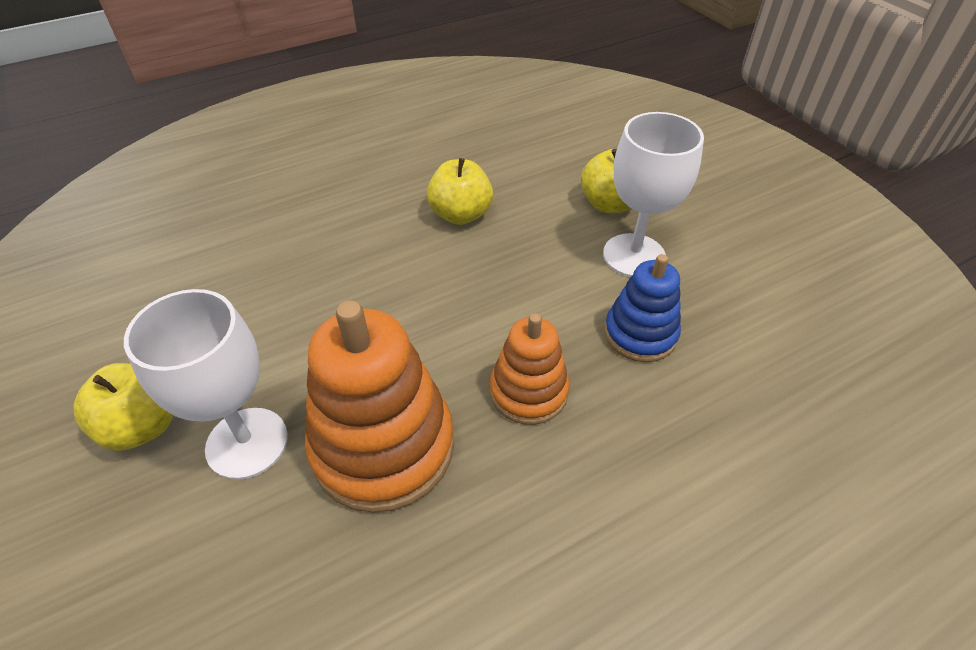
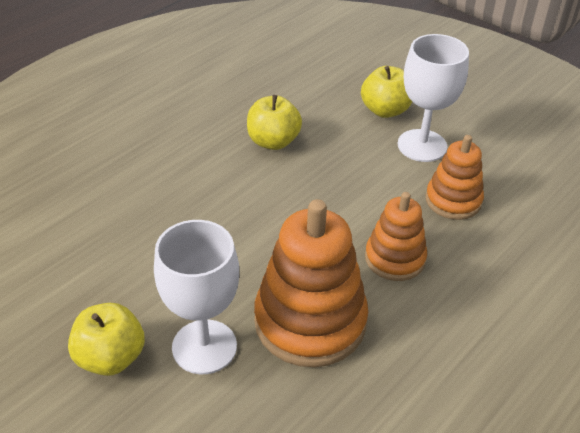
camera: 20 degrees left, 5 degrees down
blue stacking toy [604,254,681,362] -> orange stacking toy [426,135,484,220]

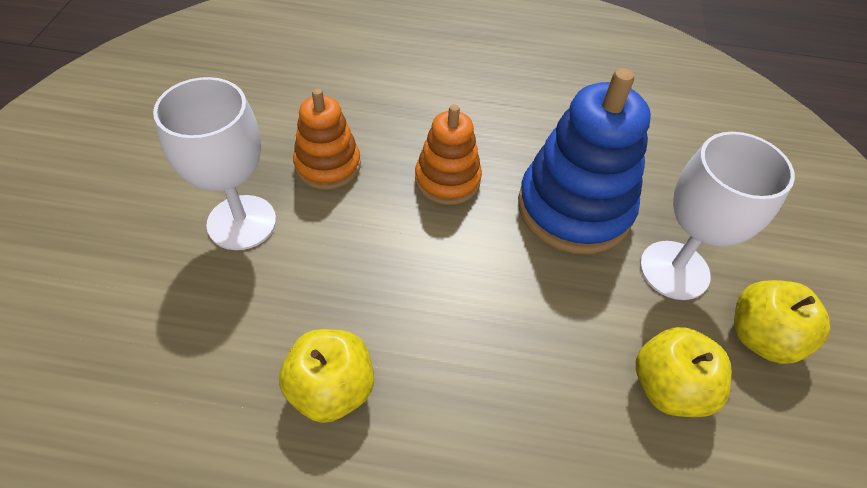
camera: 125 degrees left, 10 degrees up
orange stacking toy [254,199,368,367] -> blue stacking toy [518,68,651,254]
yellow apple [361,66,412,118] -> yellow apple moved to [636,327,732,417]

